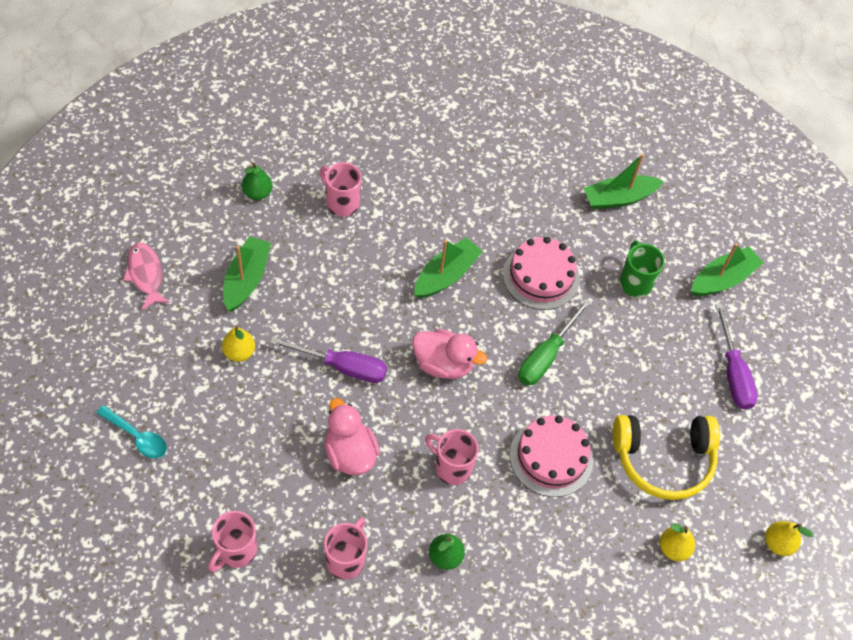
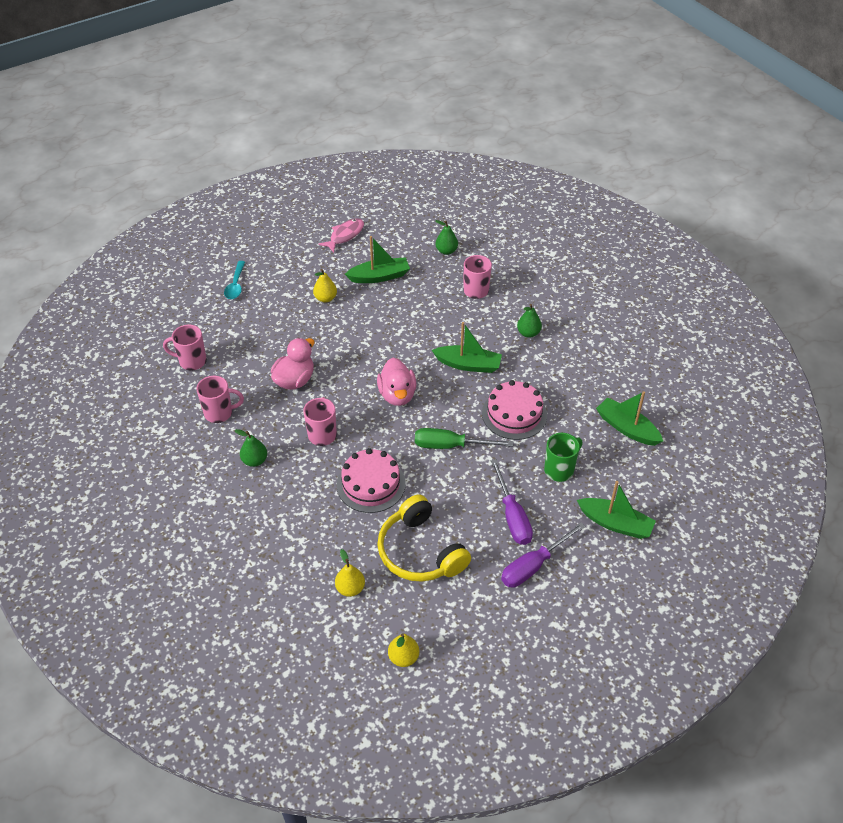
camera: 65 degrees right, 10 degrees down
purple screwdriver [270,337,387,383] -> purple screwdriver moved to [491,459,533,545]
none -> green pear [517,304,542,338]

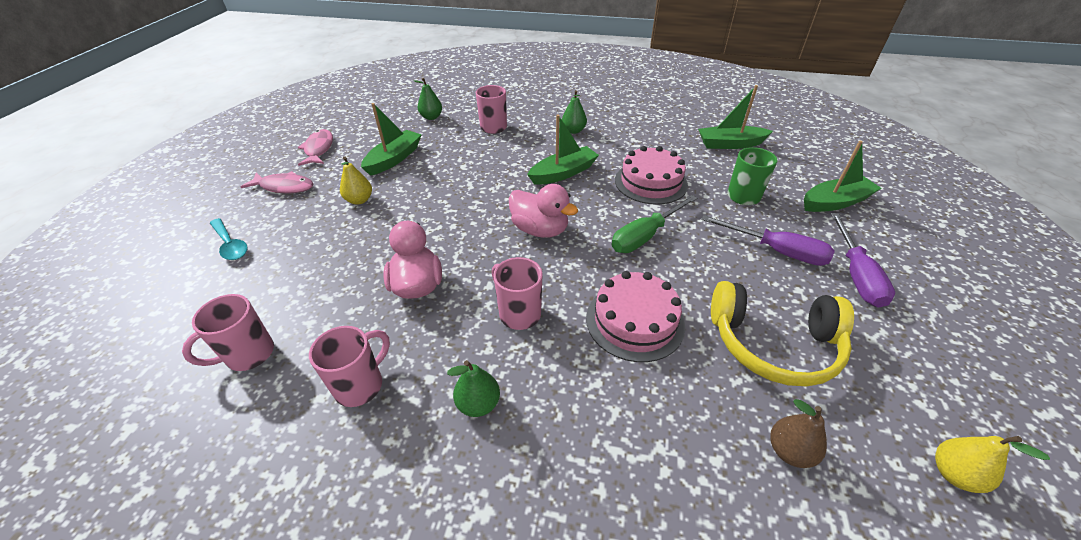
camera: 45 degrees left, 5 degrees down
yellow pear [335,549,365,597] -> brown pear [770,399,827,468]
none -> pink fish [241,171,314,194]

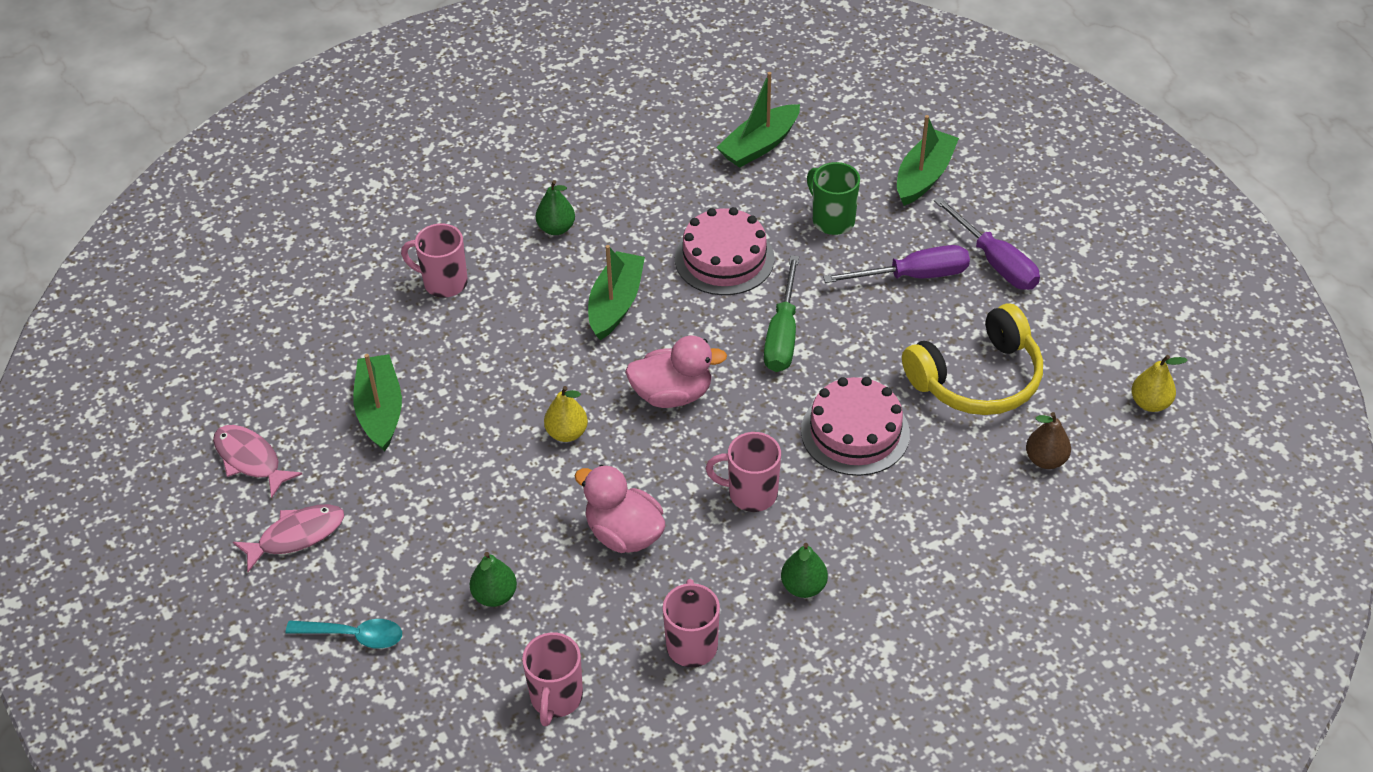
camera: 40 degrees left, 5 degrees up
yellow pear [340,156,372,205] -> yellow pear moved to [544,386,588,442]
green pear [414,78,442,120] -> green pear moved to [470,552,517,607]

